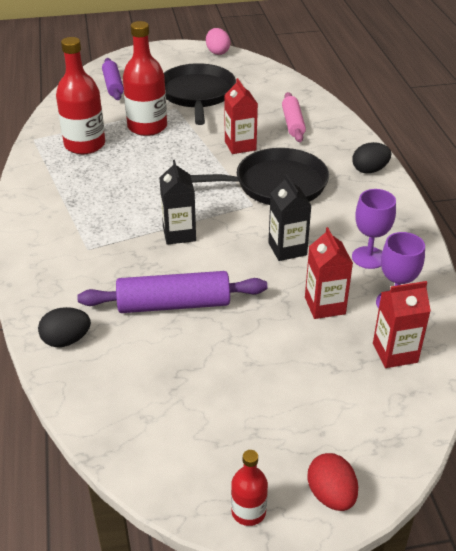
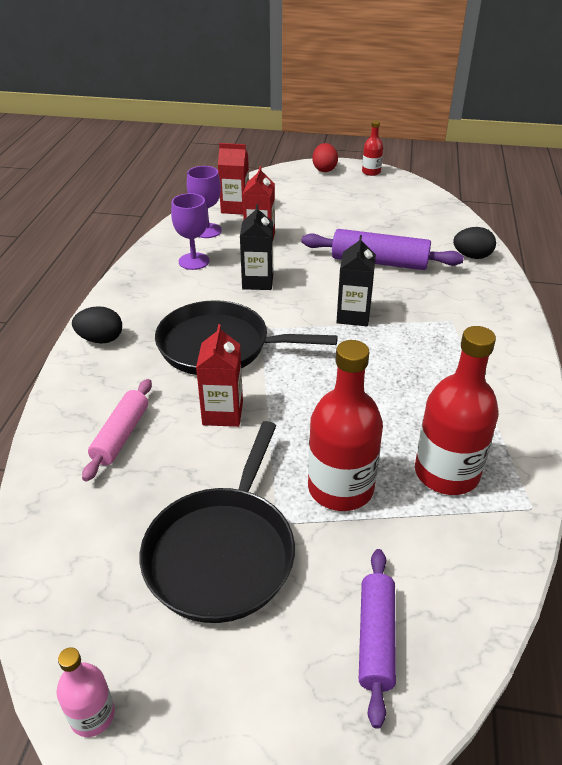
camera: 160 degrees left, 0 degrees up
pink egg [206,28,230,55] -> pink bottle [57,647,115,737]

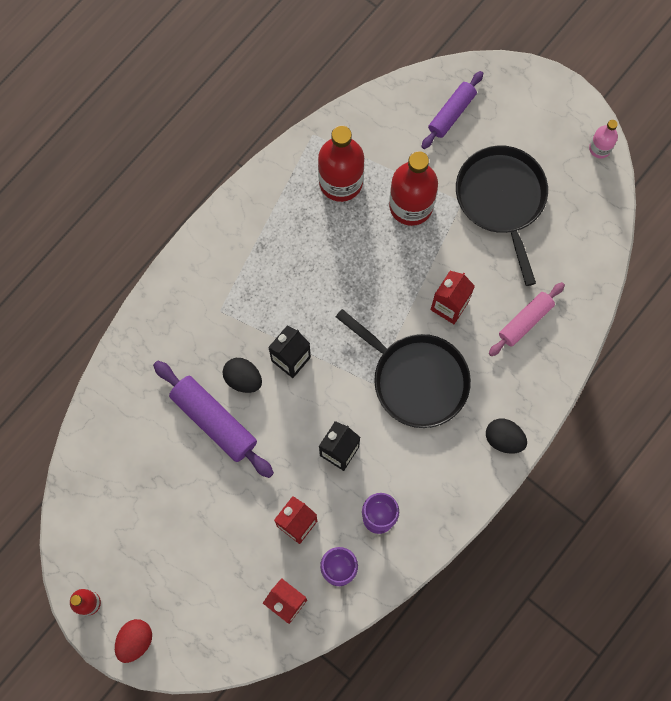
camera: 150 degrees left, 35 degrees up
black pan [140,421,295,623] -> black pan turned 60 degrees counterclockwise [456,145,548,286]
black egg [453,227,496,259] -> black egg moved to [223,358,262,393]

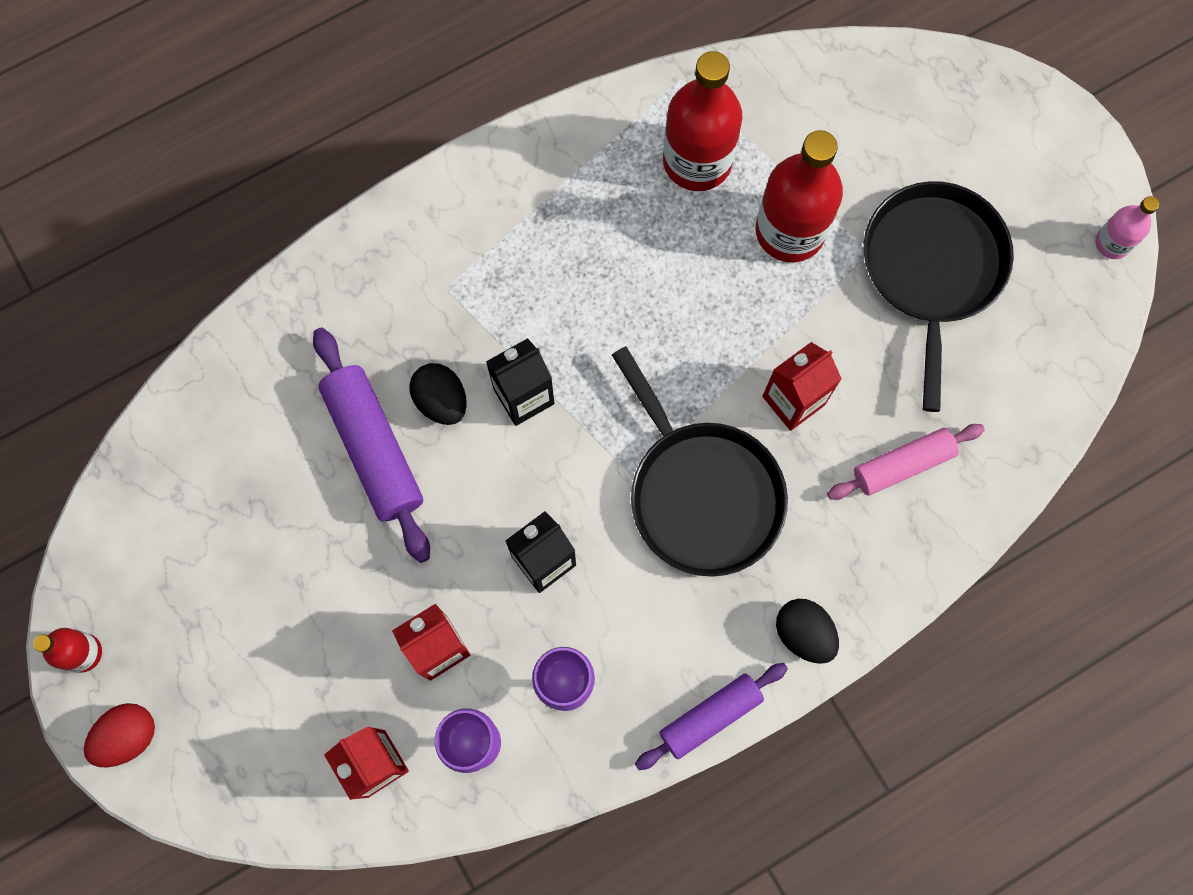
camera: 20 degrees right, 0 degrees up
purple rolling pin [421,71,483,149] -> purple rolling pin moved to [635,663,788,770]

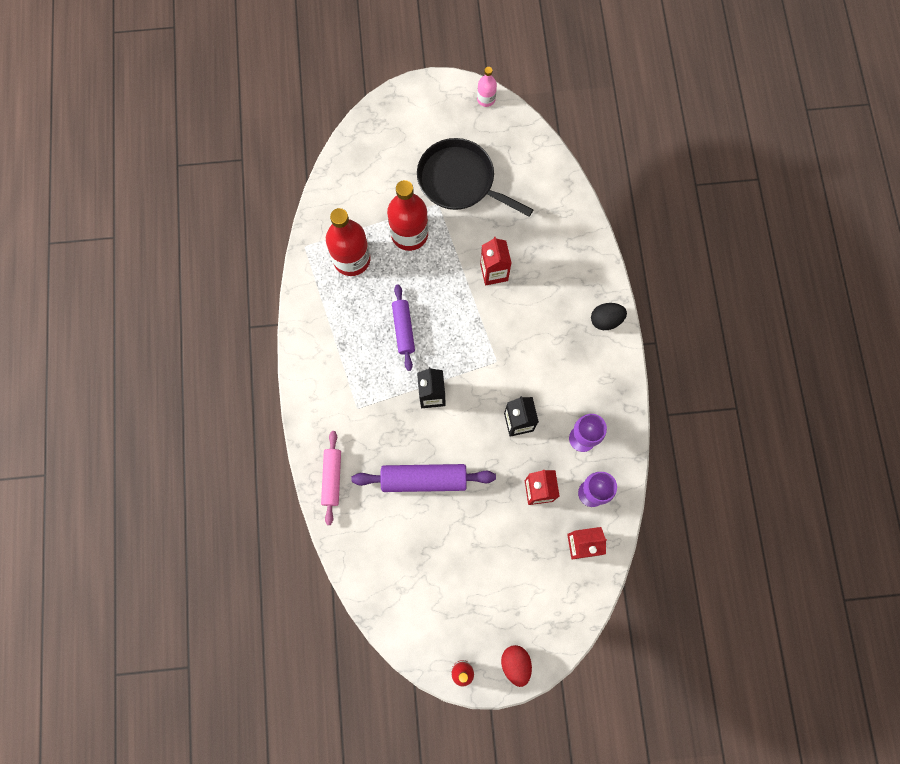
camera: 65 degrees left, 0 degrees up
black egg [409,363,467,425] -> none
black pan [612,346,788,577] -> none
purple rolling pin [635,663,788,770] -> purple rolling pin moved to [392,284,415,371]
pink rolling pin [827,424,985,500] -> pink rolling pin moved to [321,431,341,525]

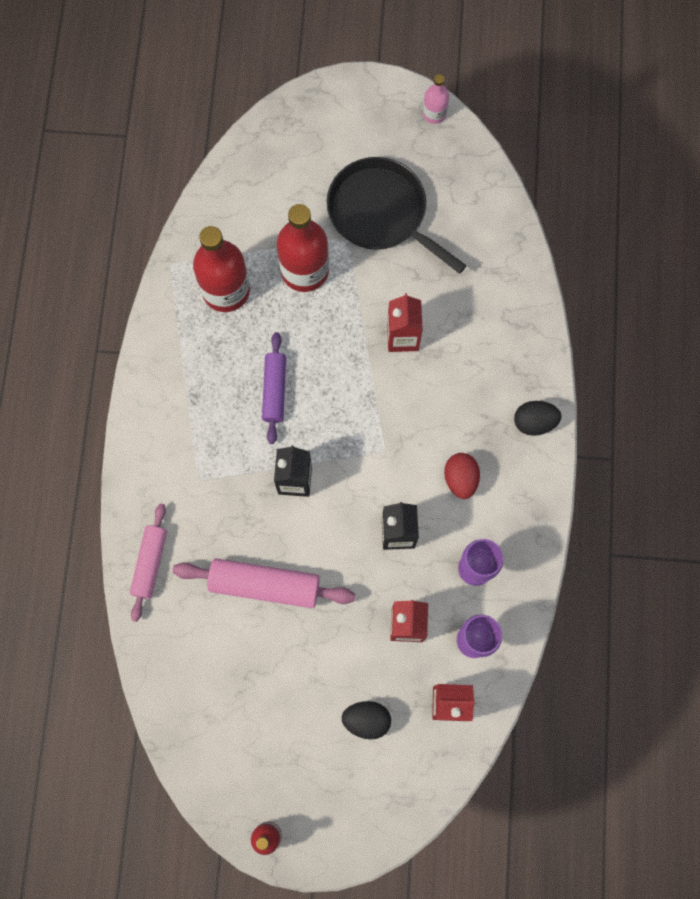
camera: 10 degrees right, 0 degrees up
purple rolling pin [351,464,496,492] -> pink rolling pin [172,558,355,608]
red egg [501,645,532,687] -> red egg moved to [444,453,480,499]
none -> black egg [342,701,391,739]

